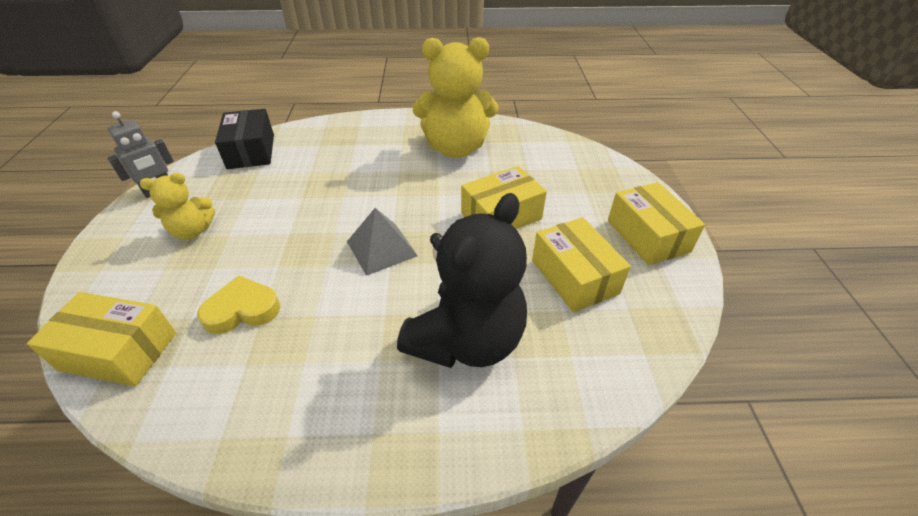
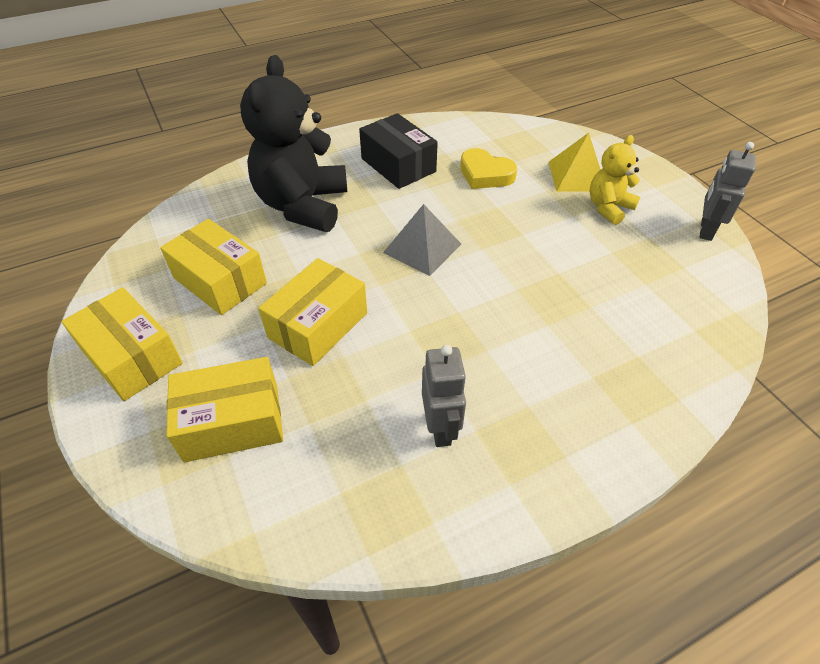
camera: 155 degrees right, 5 degrees up
yellow box [27,292,176,386] -> yellow box moved to [166,357,283,462]
yellow heart [197,276,280,334] -> yellow heart turned 75 degrees clockwise [460,148,517,189]
black box [215,109,274,169] -> black box moved to [359,113,438,189]
yellow teddy bear [413,37,498,158] -> grey robot [422,345,467,447]
none -> yellow pyramid [549,133,601,192]

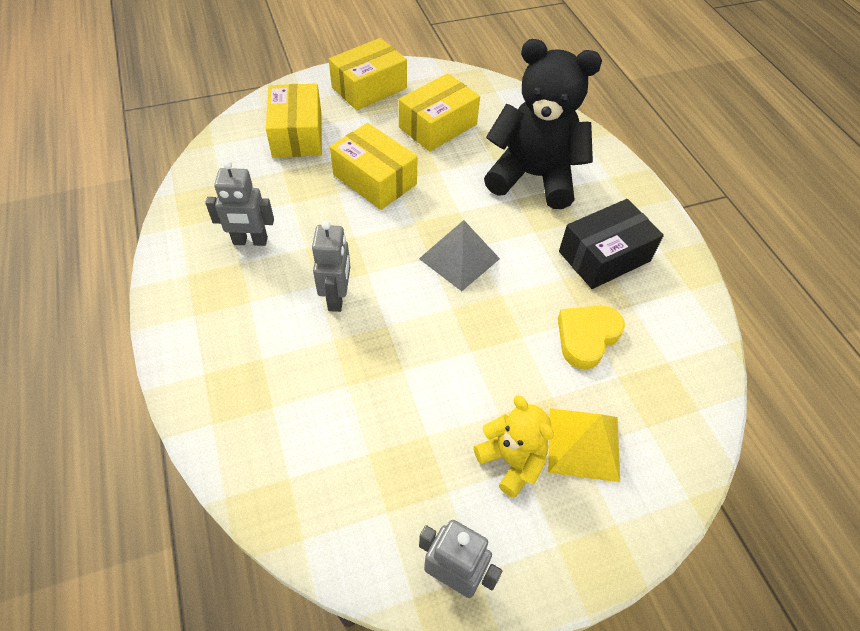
camera: 95 degrees right, 5 degrees up
none -> grey robot [312,221,350,312]

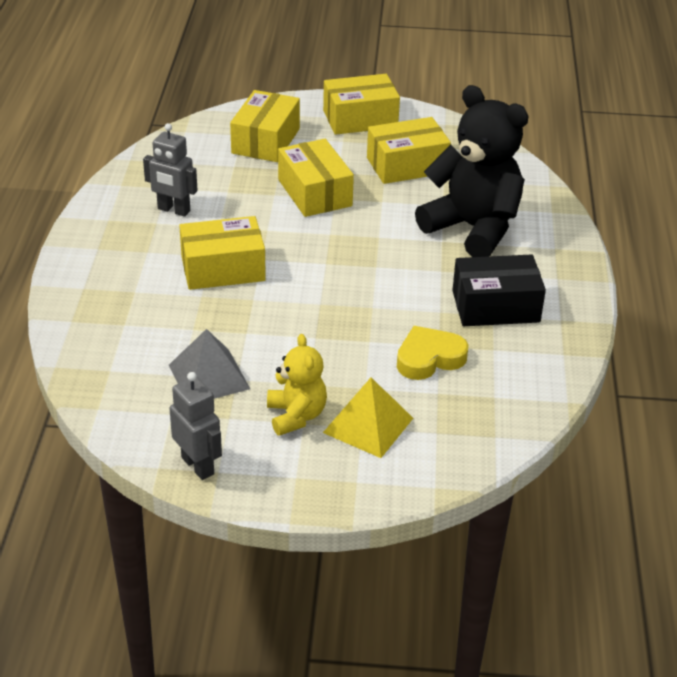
camera: 25 degrees right, 15 degrees down
grey robot [312,221,350,312] -> yellow box [179,216,266,290]
grey pyramid [419,220,500,291] -> grey pyramid moved to [169,329,250,399]

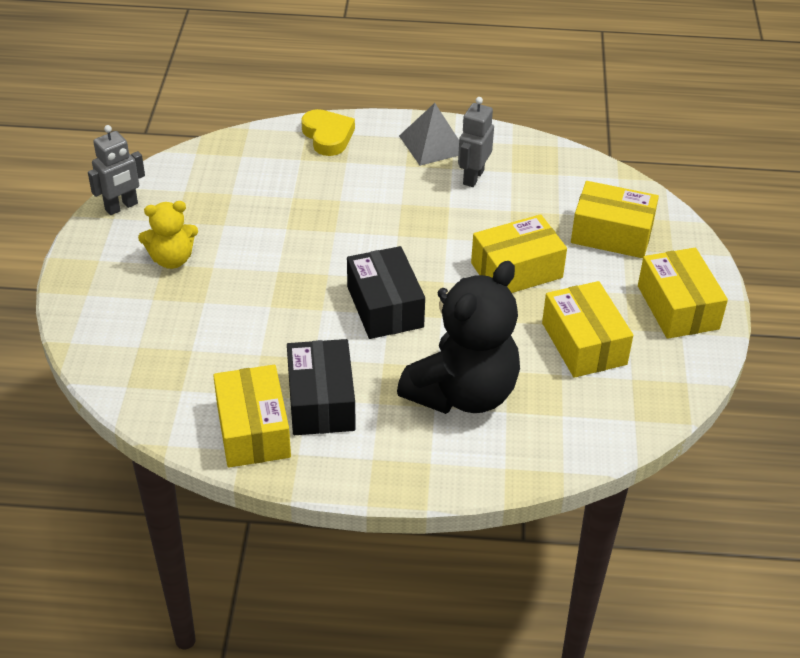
camera: 90 degrees right, 5 degrees up
grey pyramid [169,329,250,399] -> grey pyramid moved to [399,103,459,166]
yellow box [179,216,266,290] -> yellow box moved to [213,365,291,468]
yellow pyramid [323,378,413,458] -> none
yellow heart [397,326,468,380] -> yellow heart moved to [301,109,355,156]
none -> black box [347,246,425,339]

